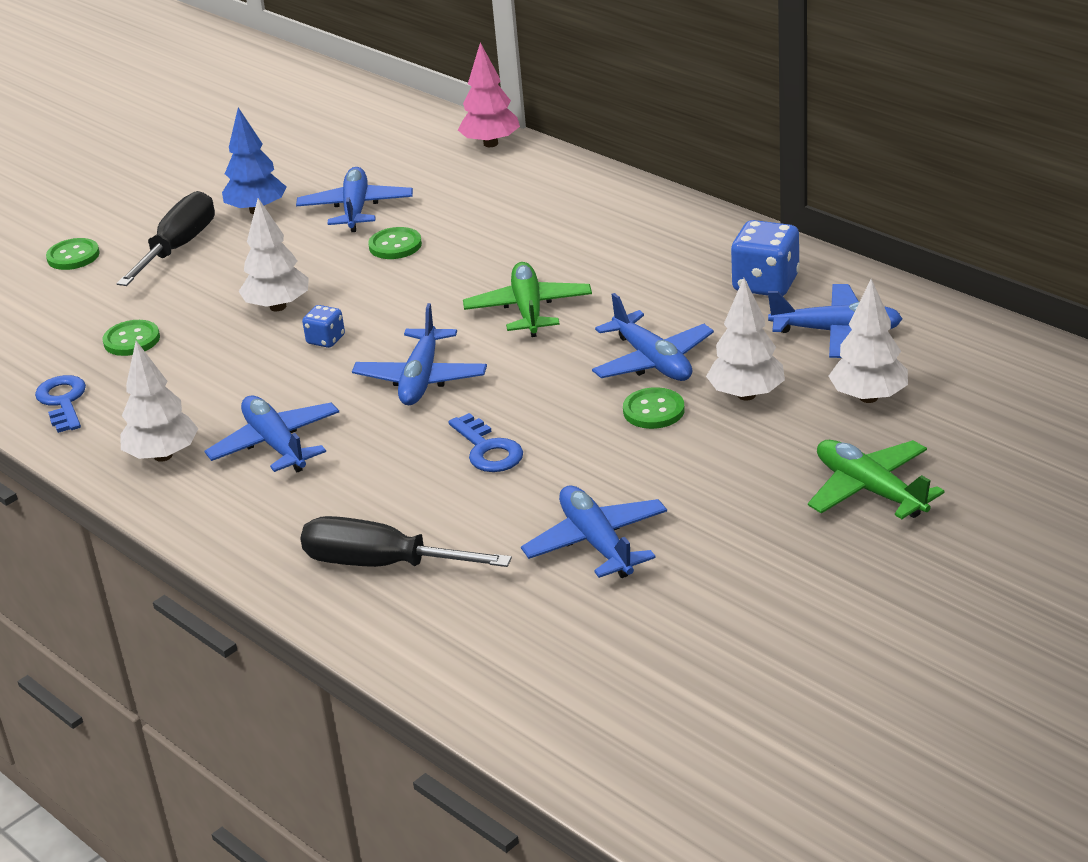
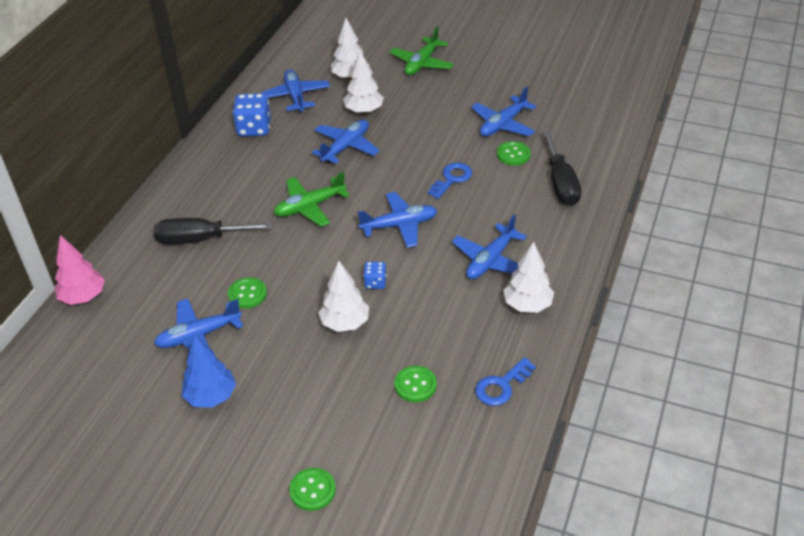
camera: 115 degrees left, 10 degrees up
black screwdriver [116,191,215,286] -> black screwdriver moved to [154,218,273,244]
green button [623,387,685,429] -> green button moved to [497,141,531,165]

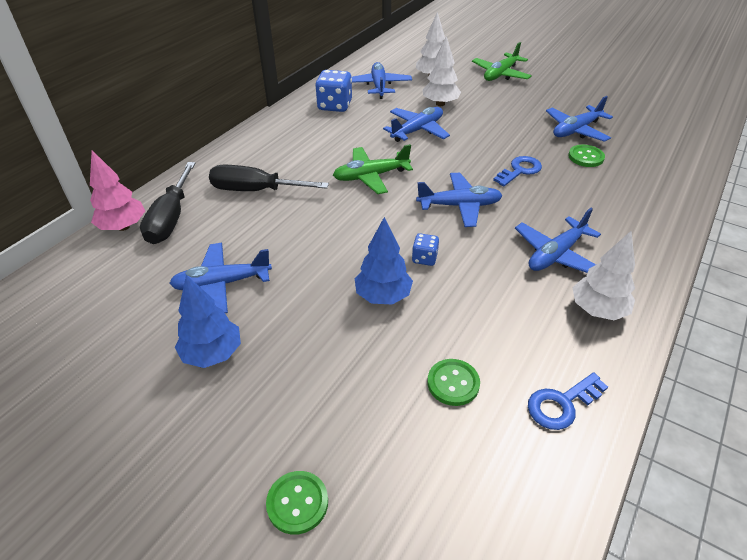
camera: 10 degrees right, 0 degrees up
green button [228,277,267,309] -> none
white tree [318,261,369,332] -> blue tree [355,217,413,305]
black screwdriver [542,130,581,206] -> black screwdriver moved to [140,162,196,244]

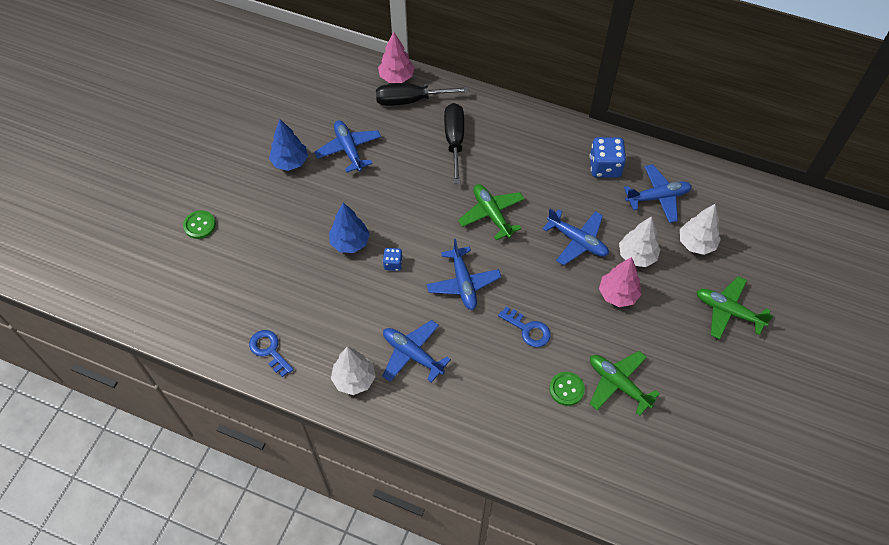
camera: 80 degrees right, 15 degrees up
green button [427,359,480,406] -> none
blue plane [546,96,613,142] -> green plane [590,351,660,416]
none -> pink tree [599,257,642,307]

